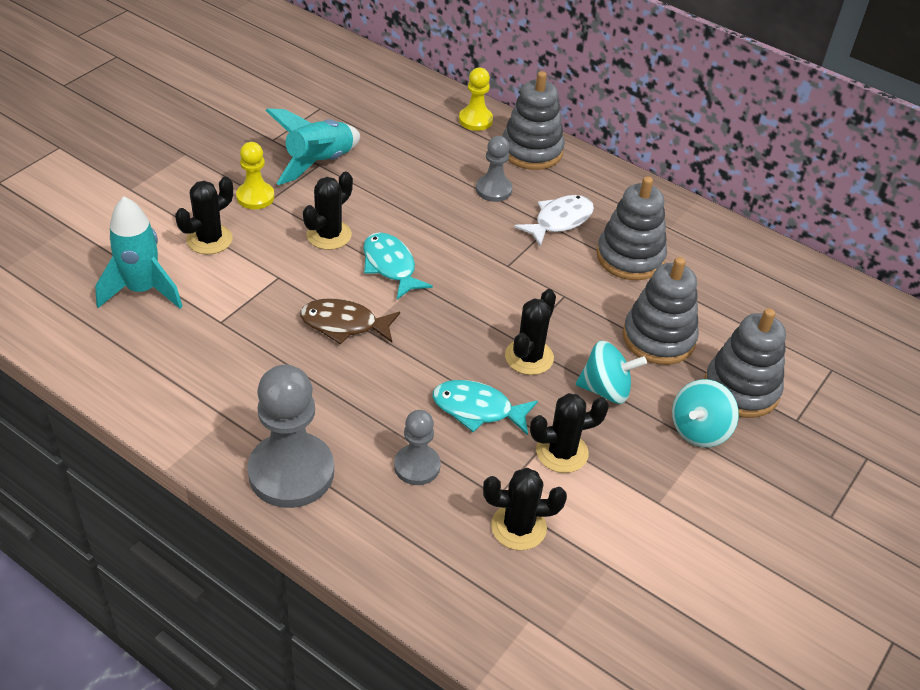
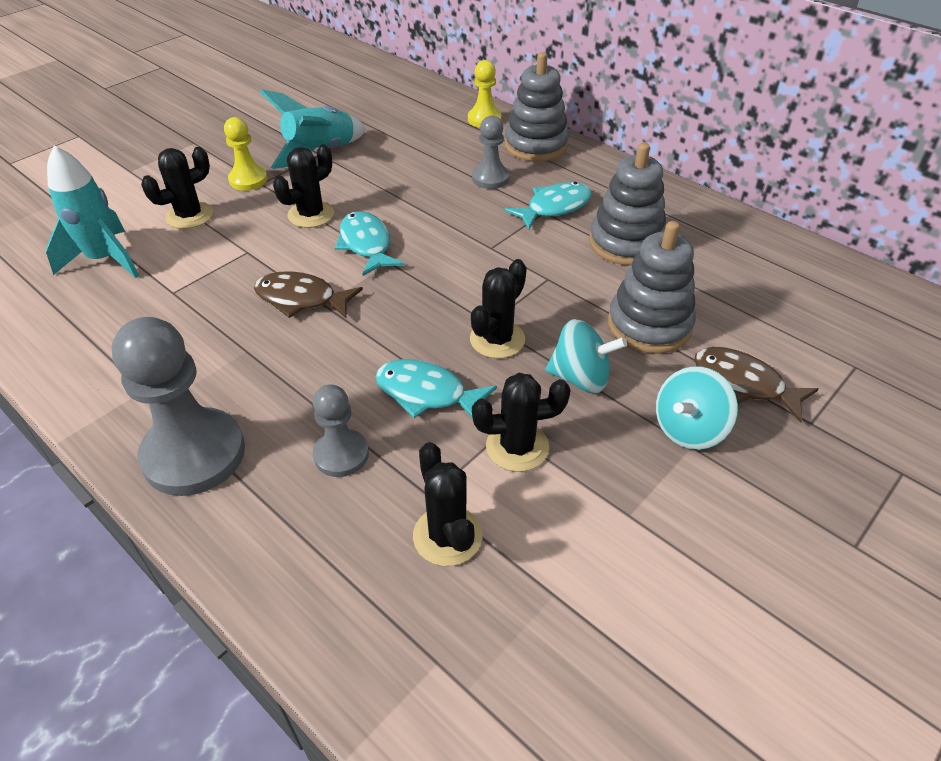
camera: 10 degrees right, 0 degrees up
black cactus [483,468,567,550] -> black cactus turned 60 degrees clockwise [413,442,483,566]
white fish [514,195,594,247] -> turquoise fish [504,182,592,230]
grey stacking toy [704,308,786,418] -> brown fish [694,347,819,423]

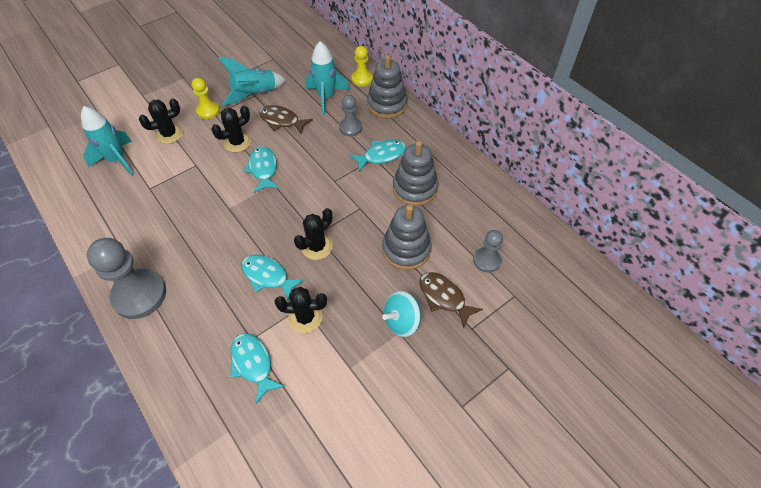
camera: 10 degrees right, 10 degrees up
brown fish [254,271,363,318] -> brown fish moved to [259,105,313,135]
grey pawn [313,384,369,477] -> grey pawn moved to [473,230,503,273]
black cactus [413,442,483,566] -> turquoise fish [230,333,285,403]
turquoise spinning top [546,319,627,394] -> none
none -> turquoise rocket [305,41,350,116]

